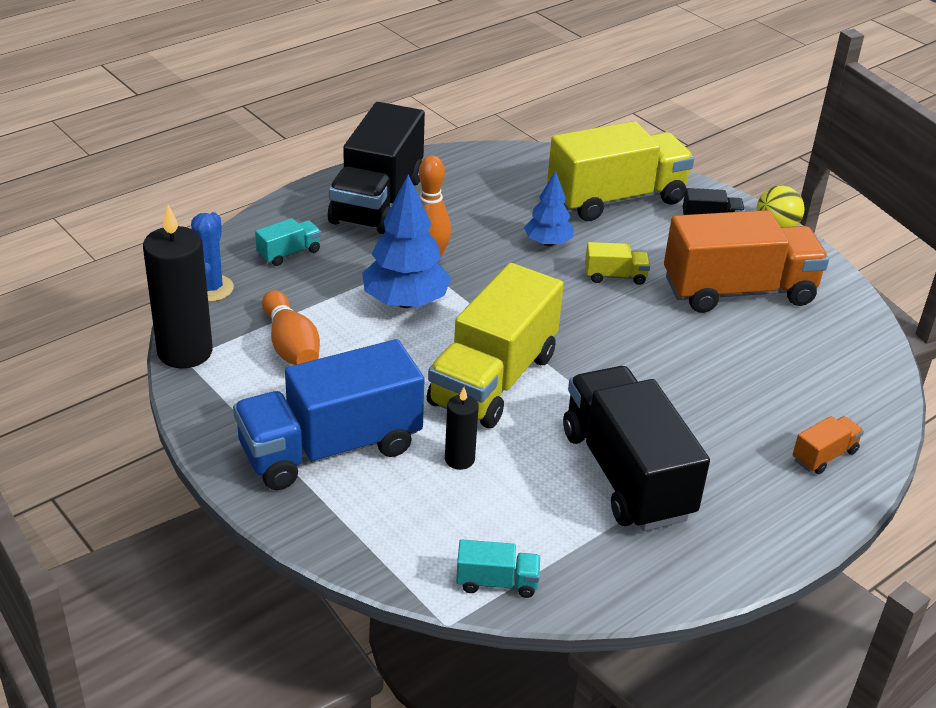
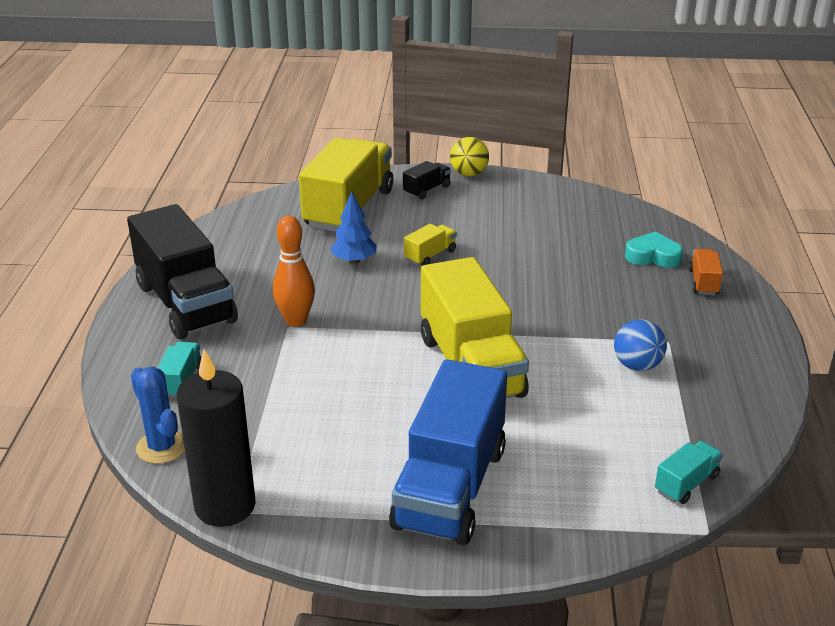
camera: 45 degrees left, 5 degrees down
orange bowling pin [262,290,320,365] -> none
blue tree [362,175,451,308] -> none
black candle [445,387,479,470] -> none
black truck [563,366,710,531] -> blue ball [614,319,667,371]
orange truck [664,210,829,313] -> none
none -> turquoise heart [625,231,683,268]

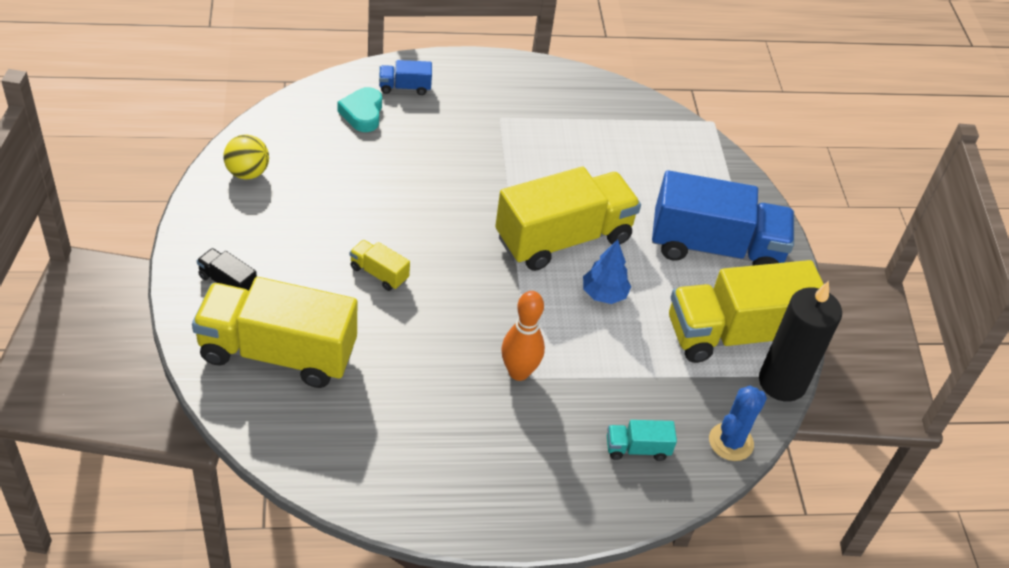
camera: 105 degrees left, 15 degrees up
black truck [127,204,238,339] -> none
blue tree [330,192,377,264] -> blue tree moved to [583,239,631,304]
yellow ball [450,137,489,176] -> yellow ball moved to [223,134,269,179]
blue ball [614,319,667,371] -> none
turquoise truck [655,441,723,504] -> none
orange truck [689,249,723,295] -> blue truck [379,60,432,95]
none -> yellow truck [669,260,824,363]

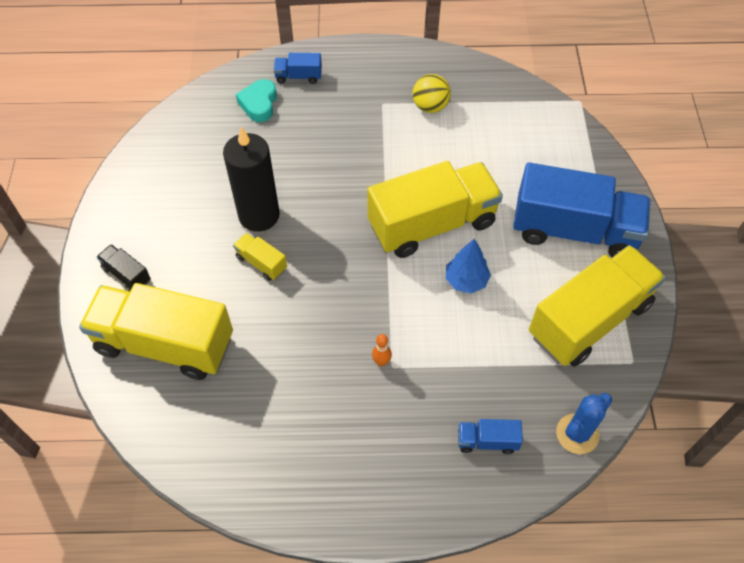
camera: 10 degrees right, 10 degrees up
yellow ball [223,134,269,179] -> yellow ball moved to [413,74,451,113]
orange bowling pin [501,291,545,381] -> orange bowling pin [372,334,392,366], size x0.50
turquoise truck [607,420,677,461] -> blue truck [458,419,523,454]
yellow truck [669,260,824,363] -> yellow truck turned 150 degrees clockwise [529,245,666,367]
black candle [759,281,842,402] -> black candle moved to [223,127,280,232]

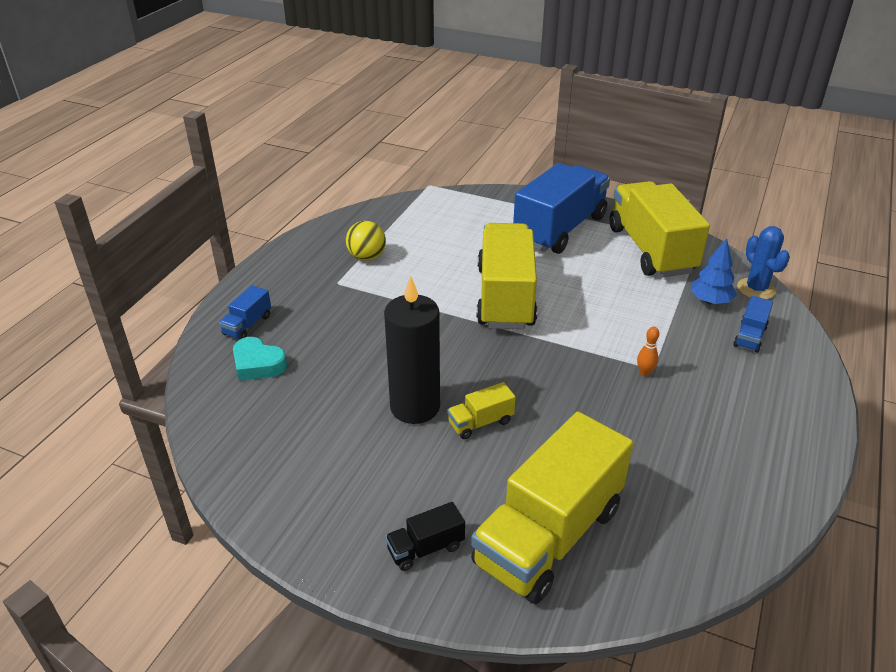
camera: 65 degrees left, 20 degrees down
blue tree [446,239,491,293] -> blue tree moved to [690,238,737,305]

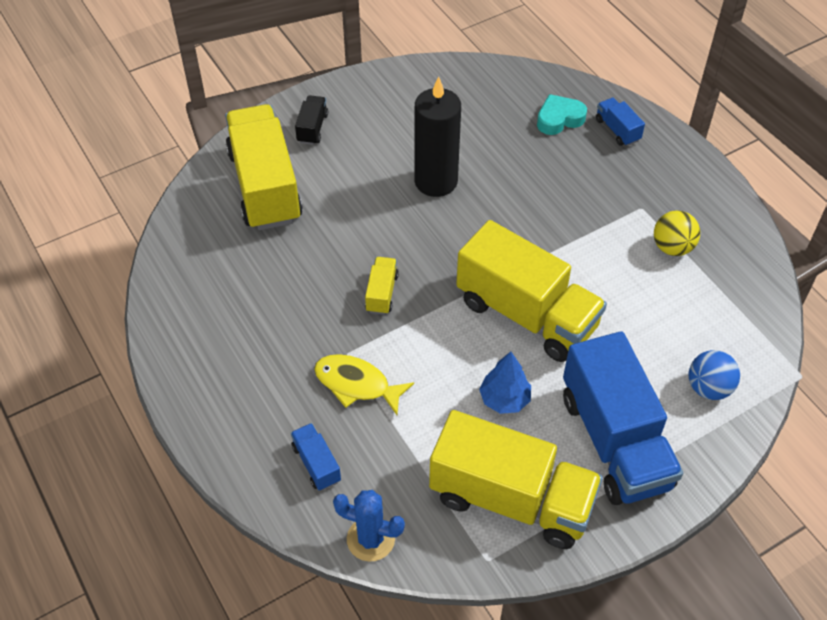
camera: 125 degrees right, 15 degrees up
yellow truck [447,382,516,439] -> yellow truck moved to [365,257,399,315]
orange bowling pin [637,327,659,377] -> none
blue tree [690,238,737,305] -> blue tree moved to [479,352,531,414]
none -> yellow fish [314,354,414,415]
none -> blue ball [689,350,740,400]

